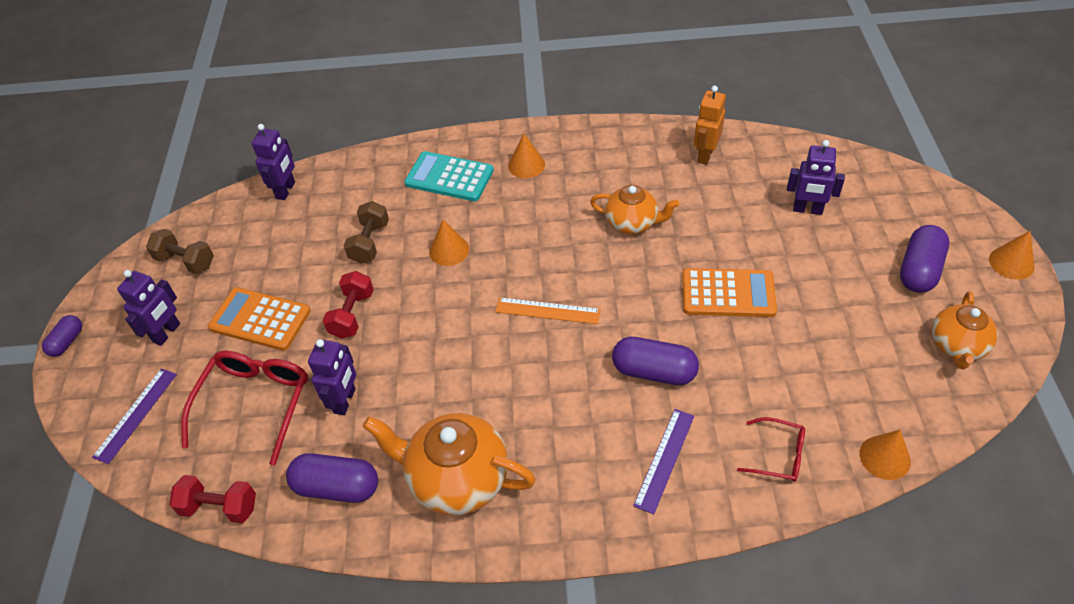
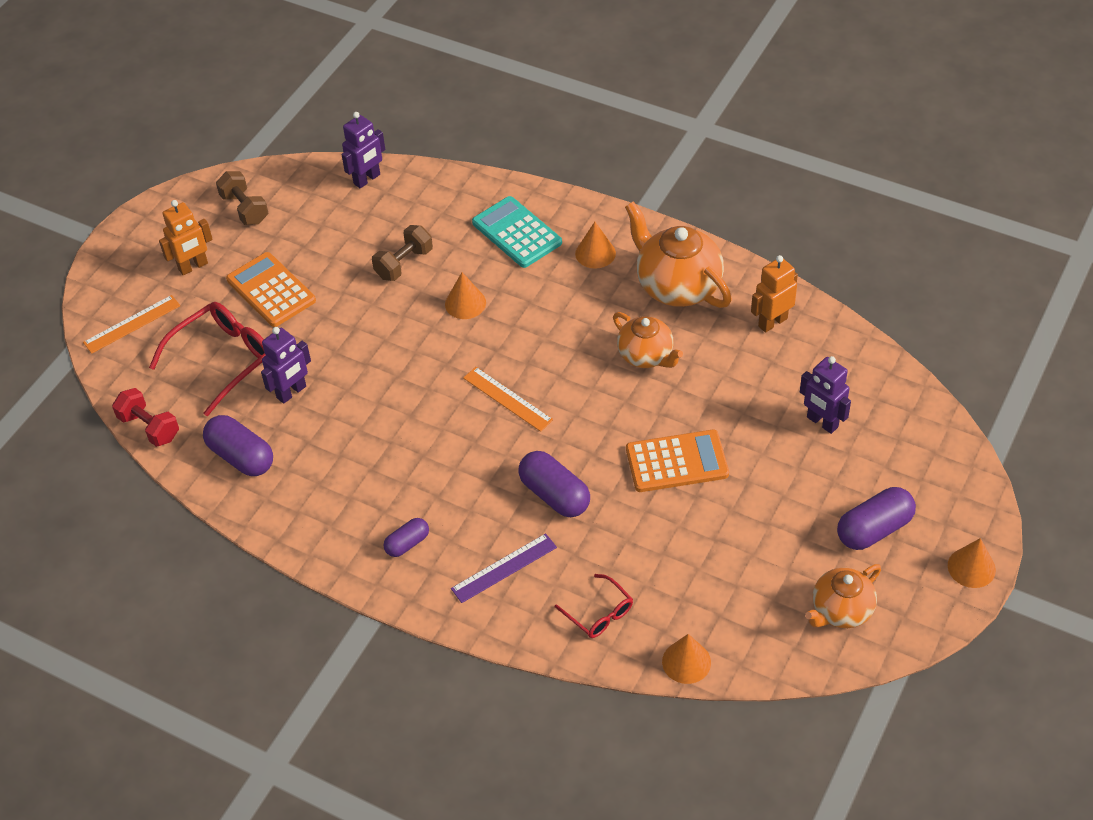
camera: 30 degrees right, 0 degrees up
purple capsule [42,315,82,357] -> purple capsule moved to [384,518,429,557]
purple ruler [92,369,177,464] -> orange ruler [83,295,180,354]
purple robot [117,270,180,346] -> orange robot [159,200,213,275]
red dumbbell [323,271,374,339] -> none
orange teapot [363,413,536,516] -> orange teapot moved to [625,201,732,308]
orange calculator [682,268,777,317] -> orange calculator turned 45 degrees counterclockwise [626,430,729,492]

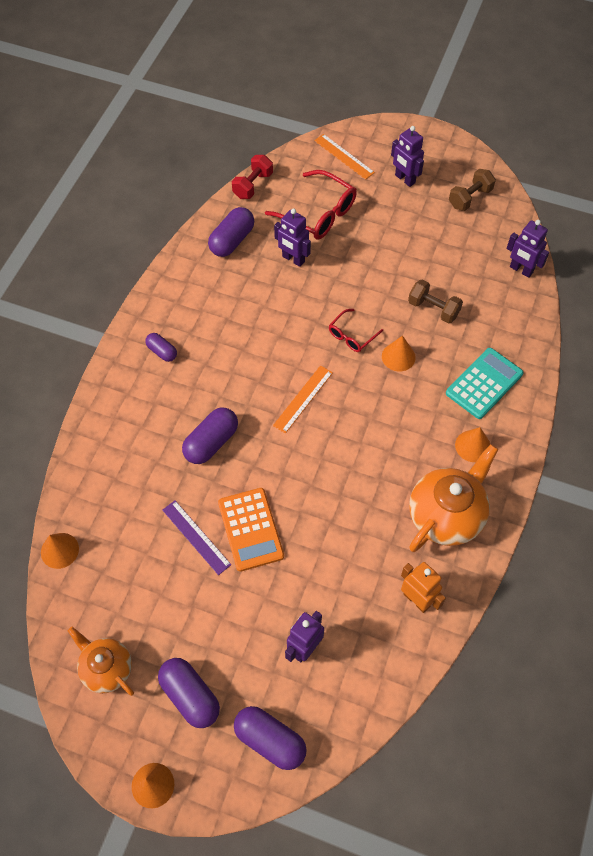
camera: 80 degrees right, 10 degrees up
orange robot [159,200,213,275] -> purple robot [391,126,424,187]
orange calculator [226,252,316,327] -> none
purple ruler [451,533,557,603] -> purple ruler moved to [162,501,231,575]
red glasses [555,574,633,638] -> red glasses moved to [329,309,383,352]
orange teapot [613,312,683,368] -> none
none -> purple capsule [234,706,307,770]

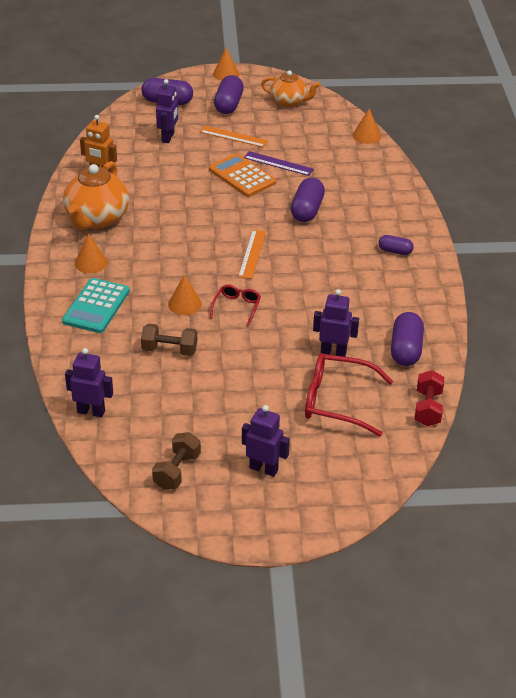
camera: 155 degrees right, 20 degrees down
purple capsule [158,658,220,728] -> purple capsule turned 75 degrees clockwise [214,75,244,114]
orange ruler [314,134,375,180] -> orange ruler moved to [200,126,268,148]

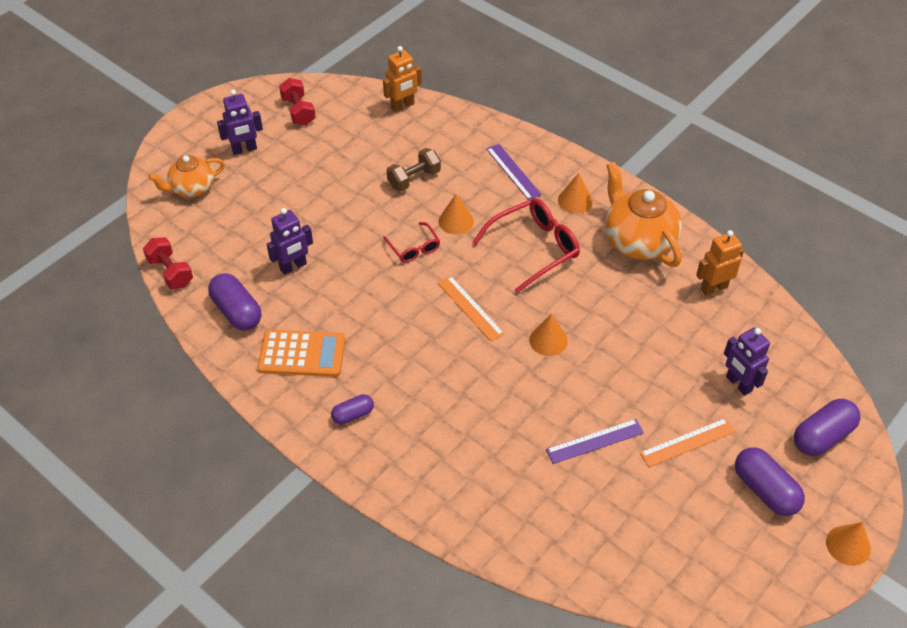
camera: 135 degrees right, 10 degrees up
turquoise calculator [62,278,130,333] -> purple ruler [487,144,542,200]
purple robot [65,348,113,417] -> orange robot [383,46,422,112]
brown dumbbell [152,432,201,490] -> red dumbbell [279,78,316,126]
orange calculator [209,153,276,197] -> orange calculator moved to [258,330,345,377]
orange teapot [261,70,320,107] -> orange teapot moved to [148,155,225,198]
purple capsule [291,177,325,222] -> none
red glasses [305,353,393,436] -> red glasses moved to [472,198,580,293]
orange cone [353,109,381,144] -> orange cone moved to [529,314,568,356]

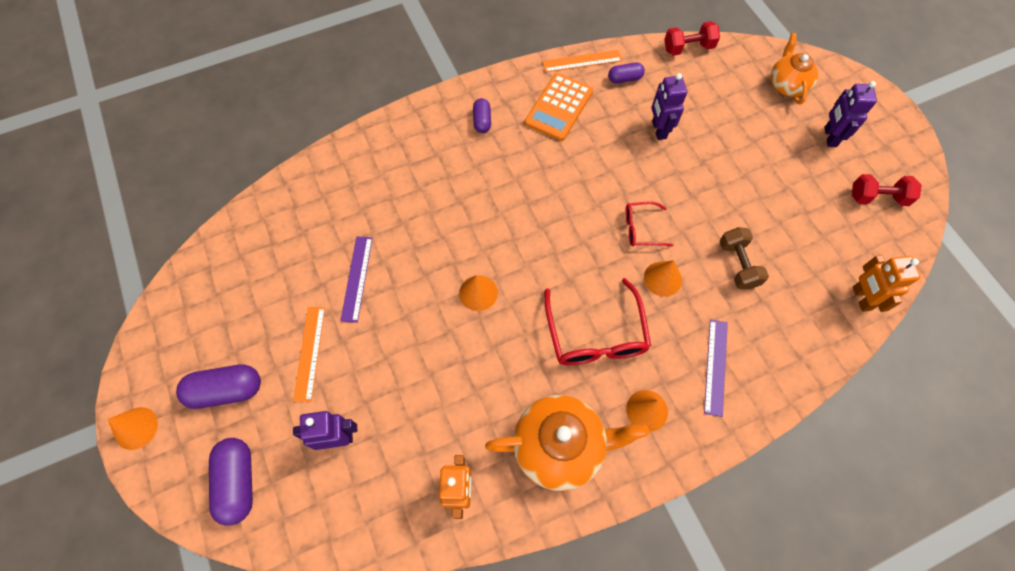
camera: 115 degrees right, 15 degrees up
purple capsule [208,273,261,331] -> purple capsule [608,63,645,83], size x0.59
orange ruler [438,276,505,342] -> orange ruler moved to [542,50,622,72]
purple ruler [487,144,542,200] -> purple ruler turned 75 degrees counterclockwise [704,319,728,417]

